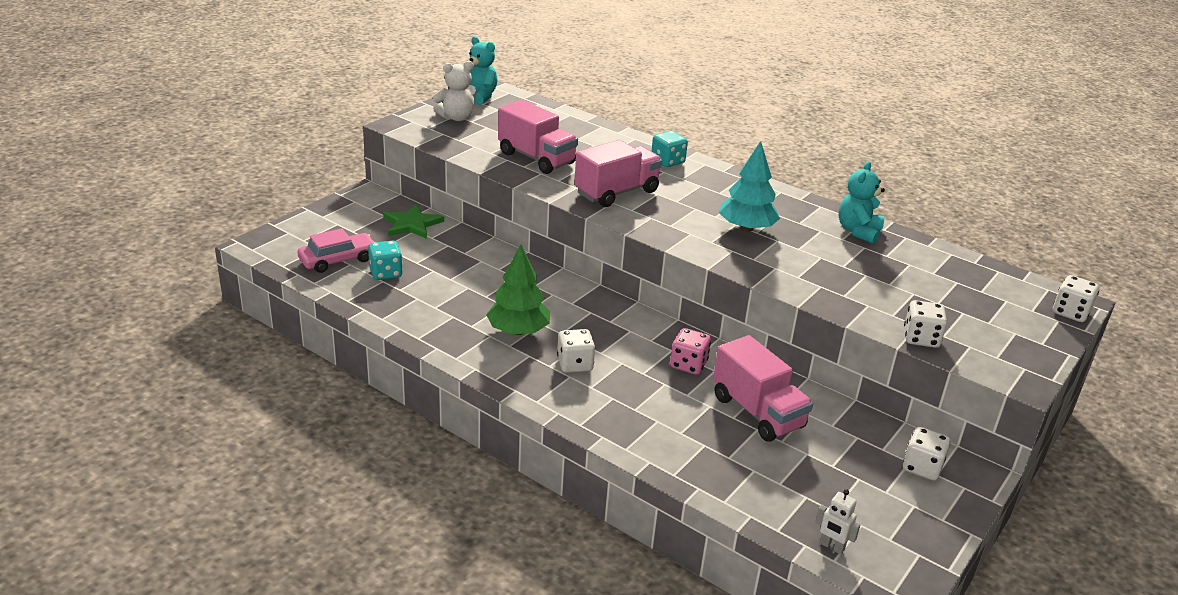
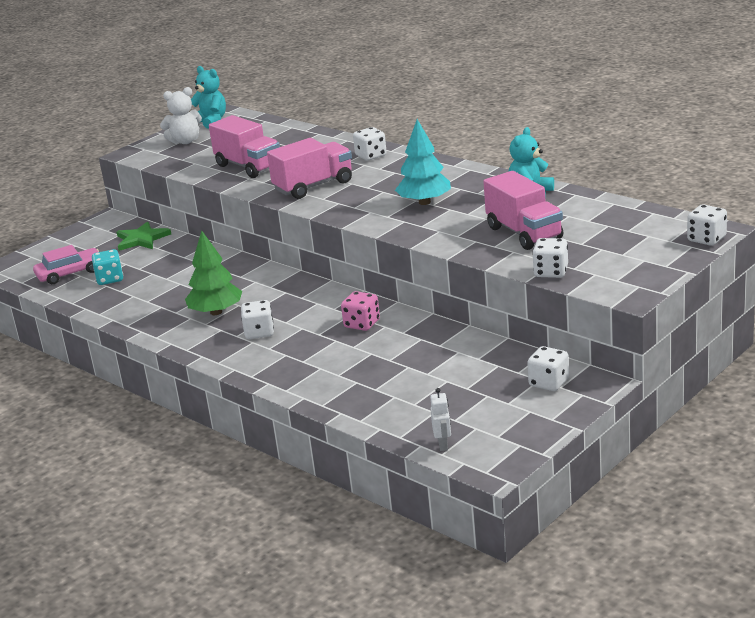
camera: 10 degrees right, 5 degrees down
turquoise dice [652,131,688,167] -> white dice [353,127,387,161]
pink truck [713,335,813,442] -> pink truck moved to [483,171,563,250]
white robot [815,489,860,554] -> white robot turned 135 degrees counterclockwise [430,388,451,451]

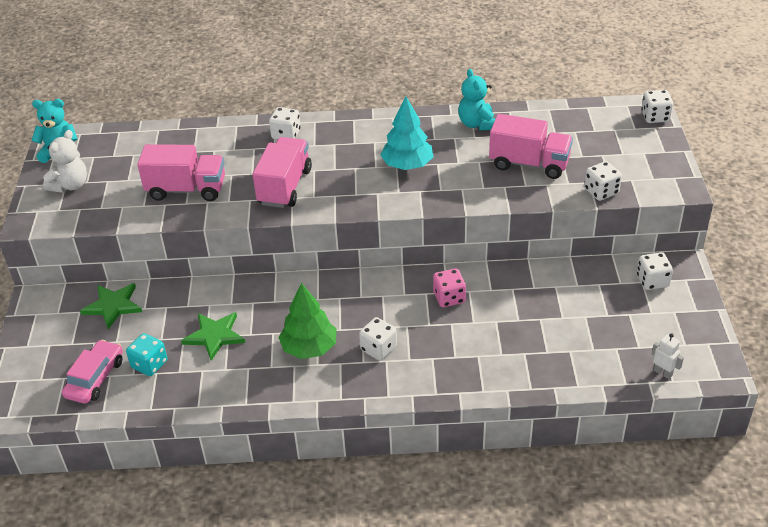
camera: 45 degrees left, 15 degrees up
none -> green star [181,312,245,361]

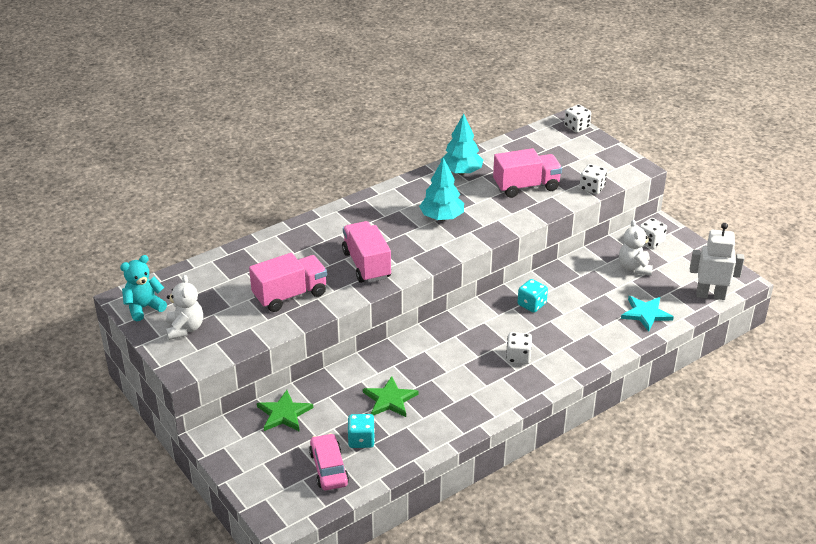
camera: 35 degrees left, 5 degrees down
white dice [269,107,301,140] -> none
green tree [278,283,336,359] -> none
pink dice [433,268,466,307] -> turquoise dice [518,279,548,313]
turquoise teddy bear [458,69,496,130] -> turquoise tree [440,113,483,175]
white robot [652,333,684,379] -> white robot [690,223,744,300], size x2.04
none -> white teddy bear [619,220,653,276]
none -> turquoise star [621,296,674,332]

